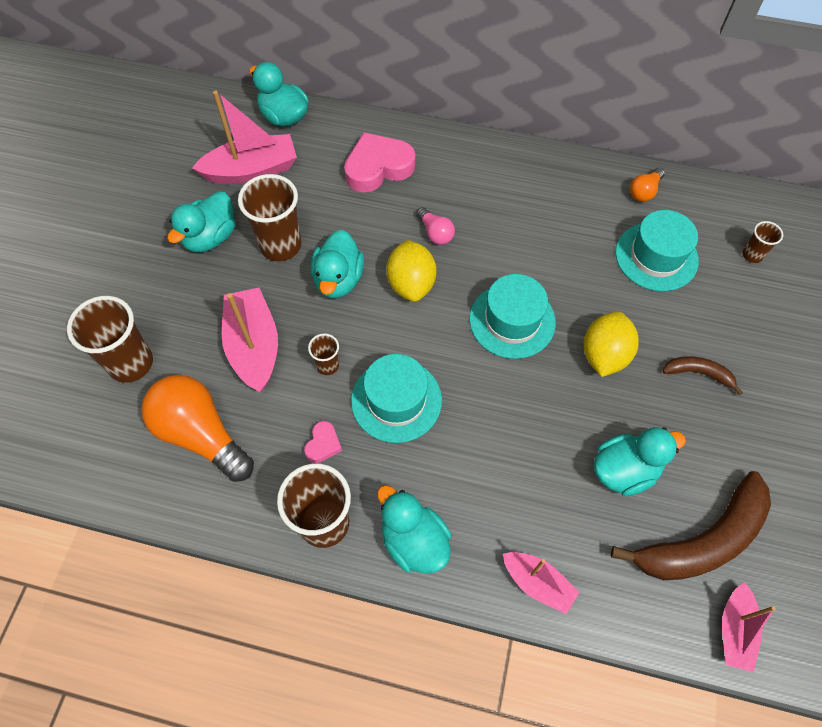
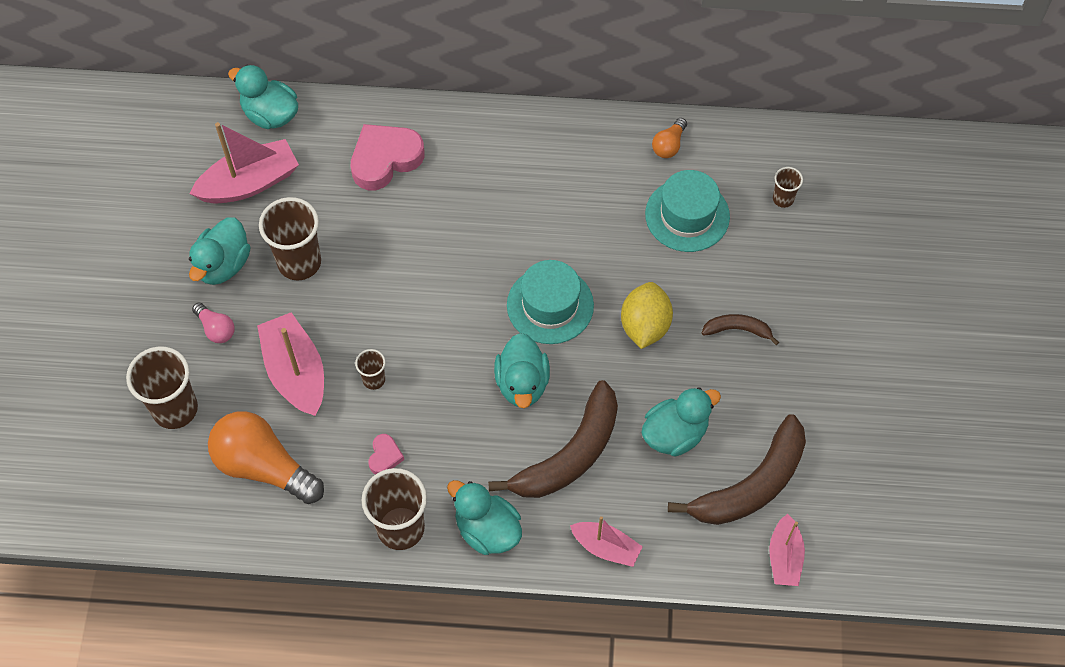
camera: 10 degrees left, 0 degrees up
turquoise duck [310,230,364,299] -> turquoise duck moved to [494,333,550,408]
turquoise hat [351,354,442,443] -> none
yellow lemon [386,240,437,302] -> none
pink light bulb [416,207,455,245] -> pink light bulb moved to [192,303,235,343]
none -> brown banana [488,380,618,498]

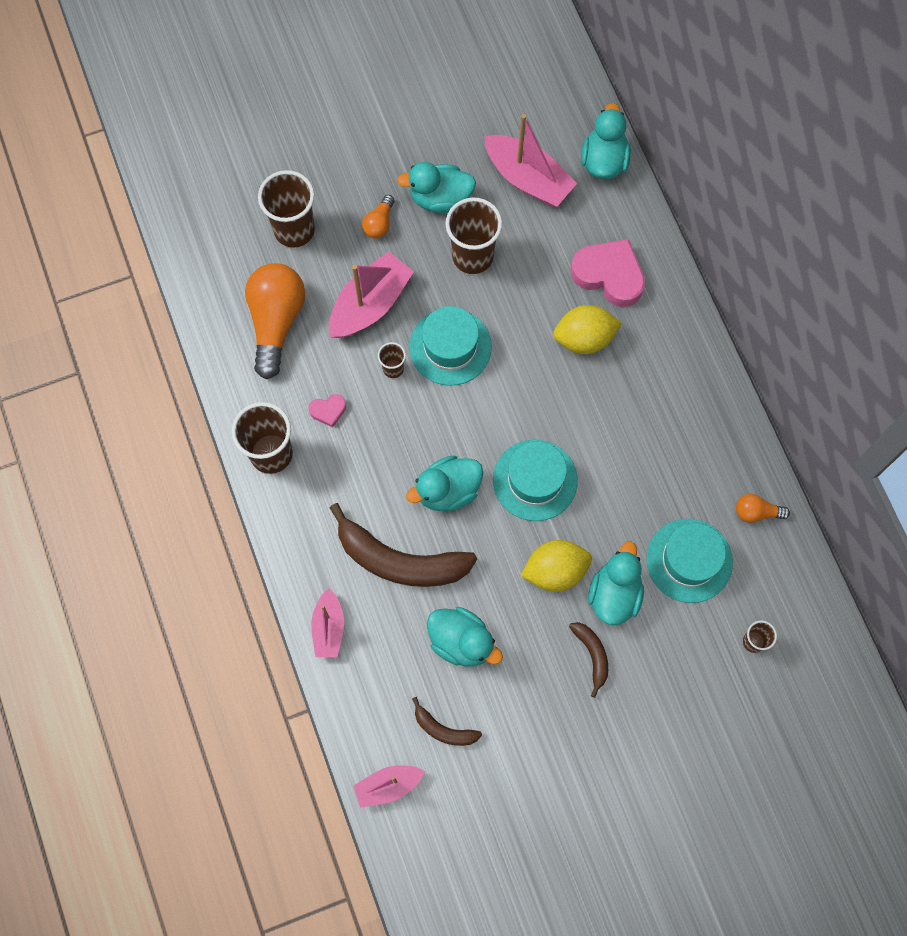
camera: 65 degrees right, 10 degrees up
pink light bulb [192,303,235,343] -> orange light bulb [362,195,395,239]
turquoise duck [447,480,522,555] -> turquoise duck moved to [588,541,644,625]
brown banana [668,414,806,525] -> brown banana [412,697,482,746], size x0.49
none -> turquoise hat [409,306,492,386]
none -> yellow lemon [553,305,622,354]

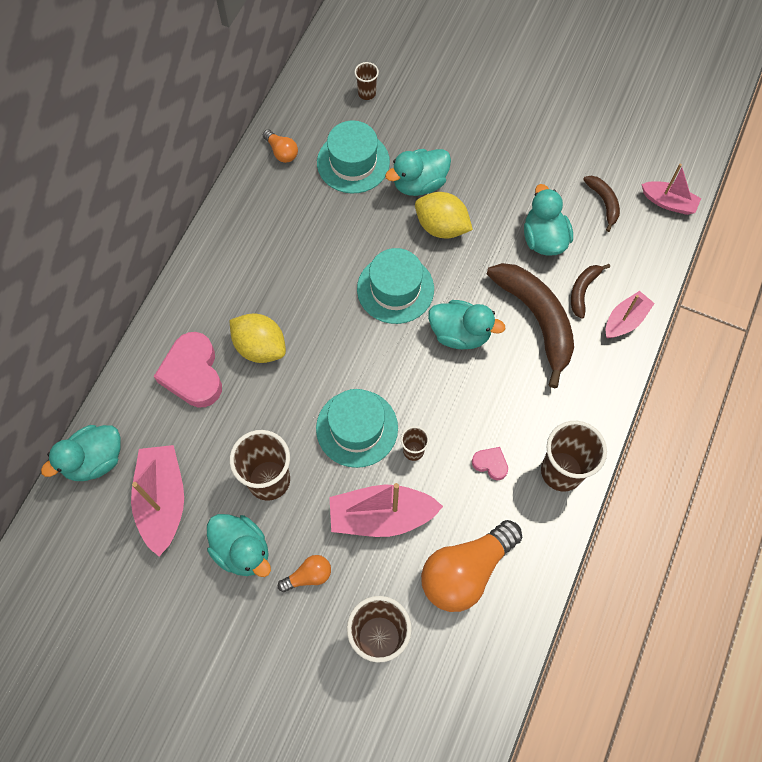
camera: 135 degrees left, 5 degrees down
brown banana [569,622,608,698] -> brown banana moved to [571,264,610,319]

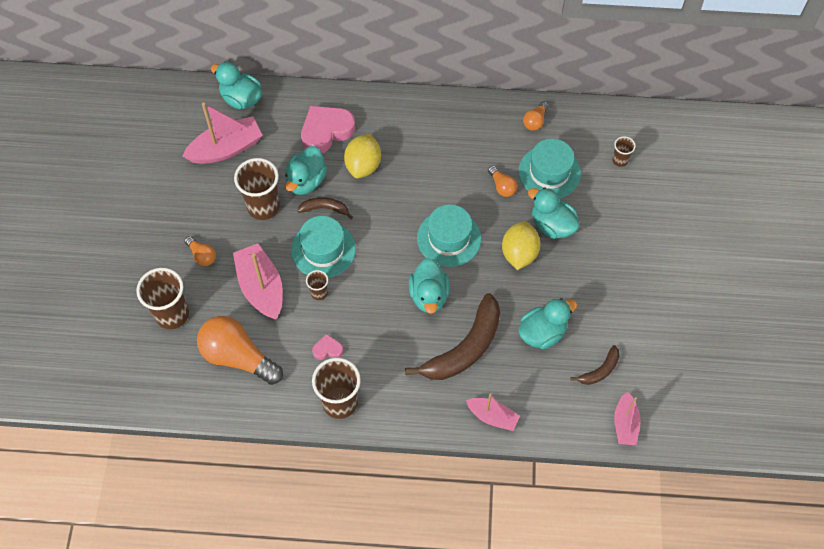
camera: 70 degrees right, 5 degrees down
turquoise duck [207,514,271,577] -> turquoise duck moved to [285,146,327,195]
pink heart [472,447,508,480] -> pink heart turned 105 degrees counterclockwise [312,334,343,360]
brown banana [571,264,610,319] -> brown banana moved to [297,197,353,219]
none -> orange light bulb [488,166,517,197]

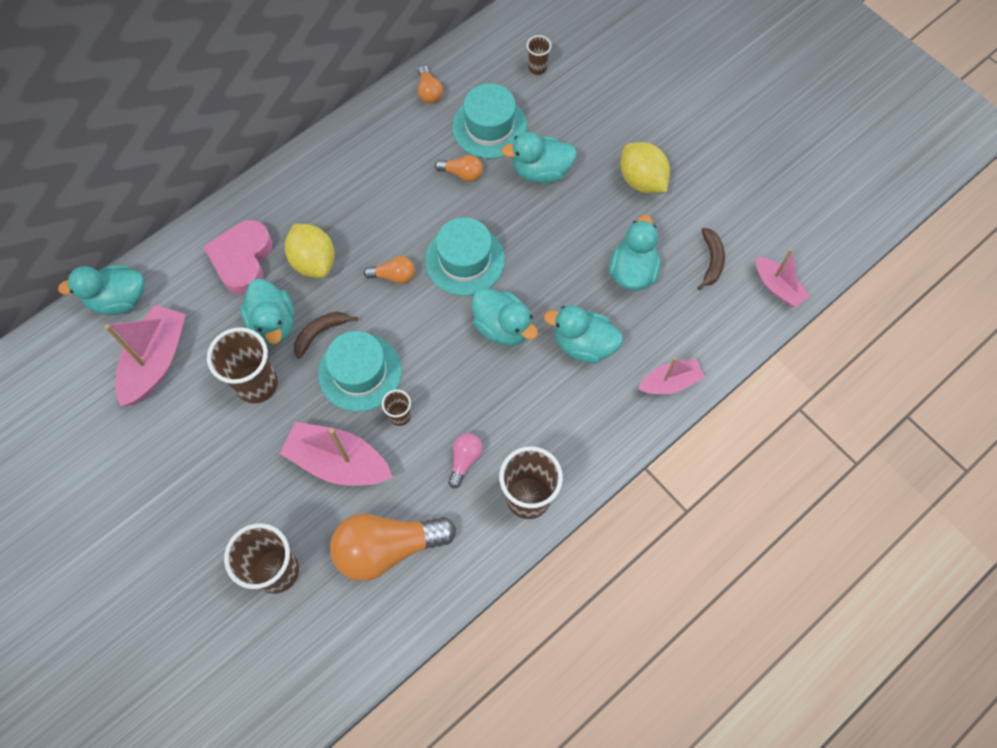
camera: 45 degrees left, 5 degrees up
orange light bulb [185,236,216,266] -> orange light bulb moved to [364,256,415,284]
pink heart [312,334,343,360] -> pink light bulb [448,433,483,488]
brown banana [405,293,500,380] -> turquoise duck [544,305,623,364]
yellow lemon [502,221,541,270] -> yellow lemon moved to [620,142,670,193]

